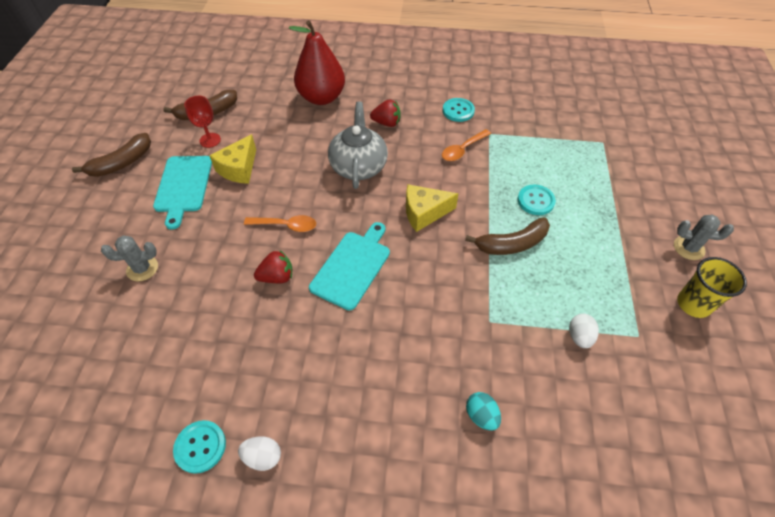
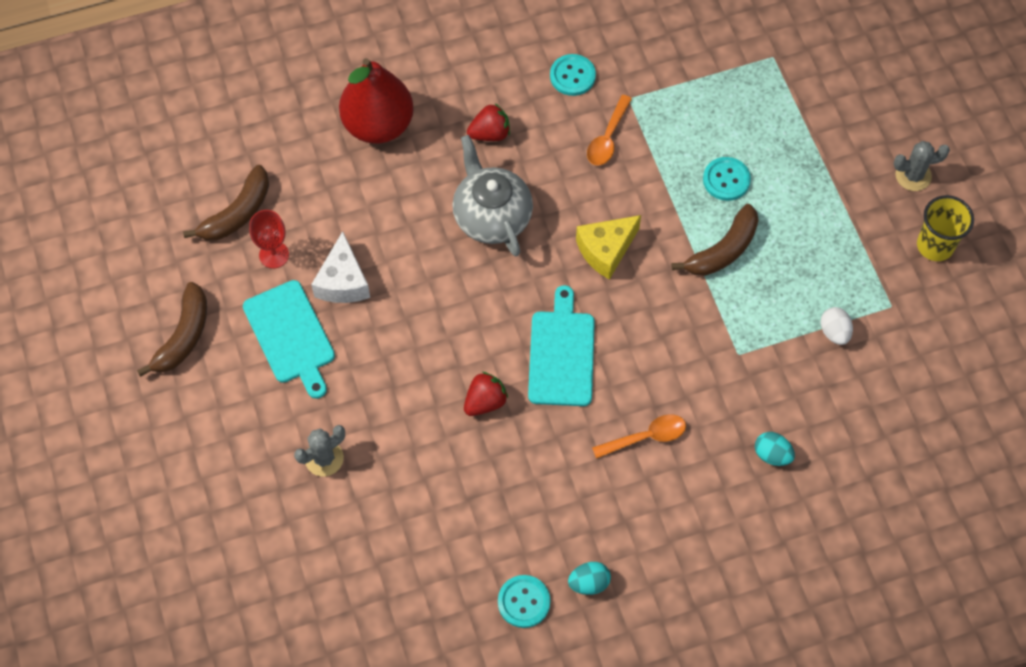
camera: 25 degrees left, 10 degrees up
yellow cheese [209,134,256,184] -> white cheese [311,231,370,303]
white egg [238,436,281,471] -> turquoise egg [568,562,611,595]
orange spoon [244,215,316,232] -> orange spoon moved to [592,415,686,459]

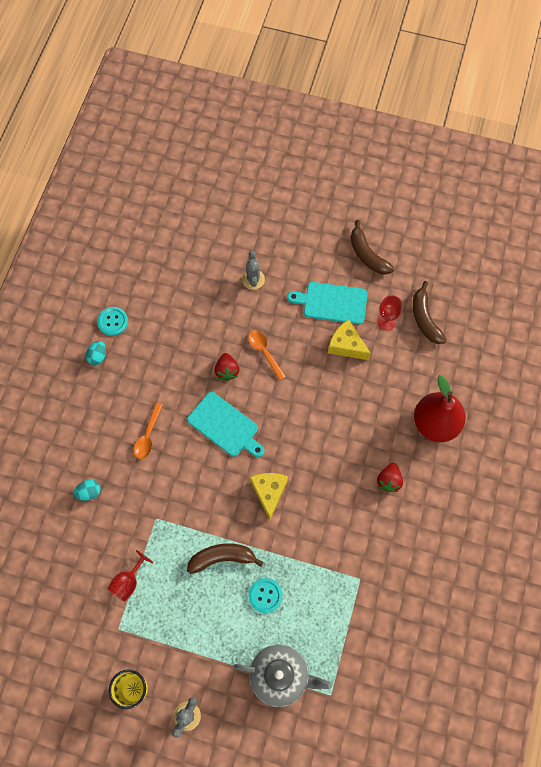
camera: 125 degrees right, 5 degrees up
white cheese [311,231,370,303] -> yellow cheese [328,320,371,360]
grey teapot [452,135,533,256] -> grey teapot moved to [233,644,332,707]
turquoise button [550,54,596,96] -> none
orange spoon [587,95,632,166] -> orange spoon moved to [248,330,286,381]
brown banana [671,204,759,276] -> brown banana turned 90 degrees clockwise [187,543,264,574]
white egg [820,307,853,345] -> red goblet [107,550,153,602]

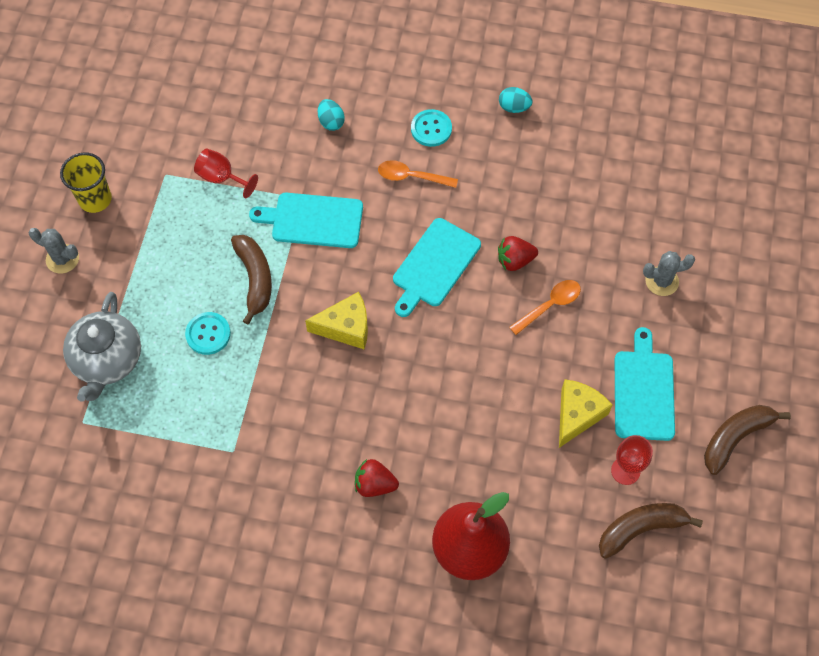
camera: 85 degrees right, 5 degrees down
turquoise button [97,307,128,336] -> turquoise button moved to [411,109,452,147]
none -> turquoise cutting board [249,193,363,248]

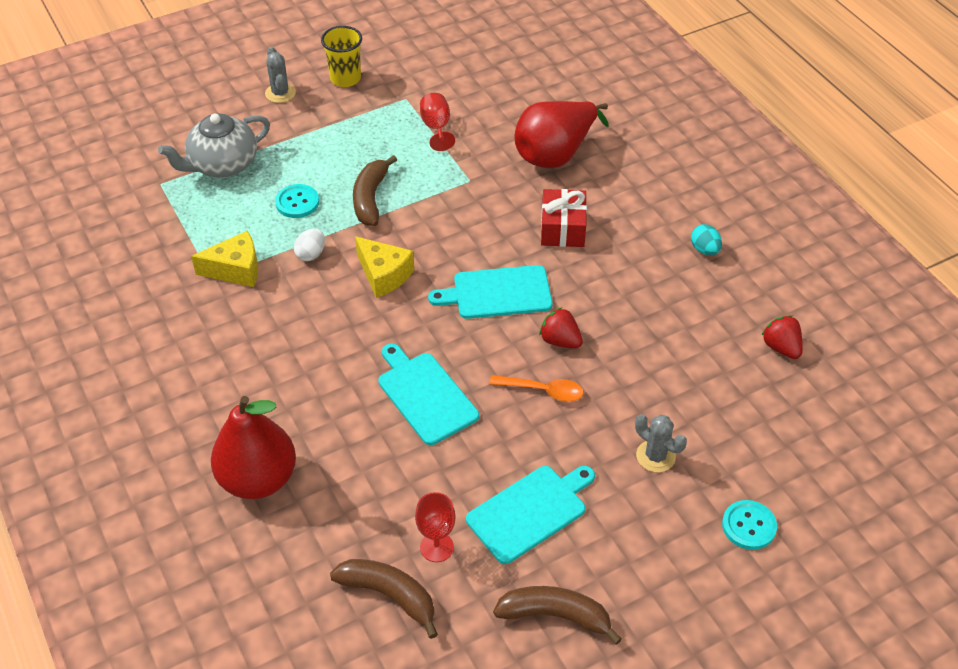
camera: 50 degrees right, 15 degrees down
brown banana [231,235,272,325] -> brown banana turned 150 degrees clockwise [353,155,397,226]
turquoise cutting board [249,193,363,248] -> turquoise cutting board moved to [378,343,479,445]
turquoise egg [318,99,345,131] -> red pear [515,101,609,168]
red strawberry [355,459,399,497] -> red strawberry moved to [761,315,803,359]
orange spoon [378,160,458,188] -> red gift [541,189,587,247]
turquoise button [411,109,452,147] -> turquoise button moved to [722,500,777,550]
yellow cheese [559,379,613,448] -> yellow cheese moved to [191,231,258,287]
none -> white egg [294,228,325,261]

